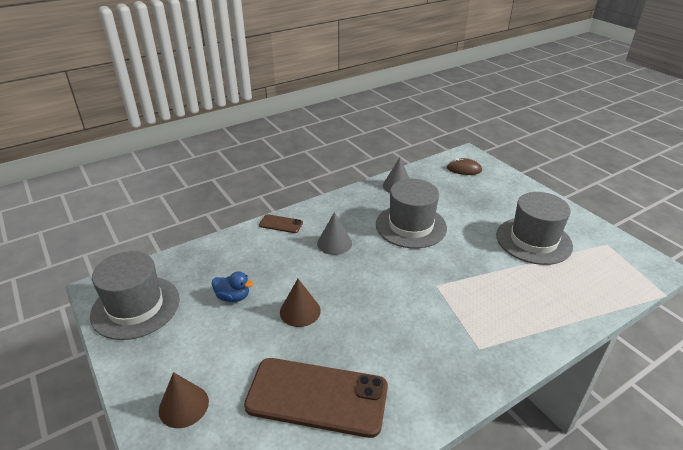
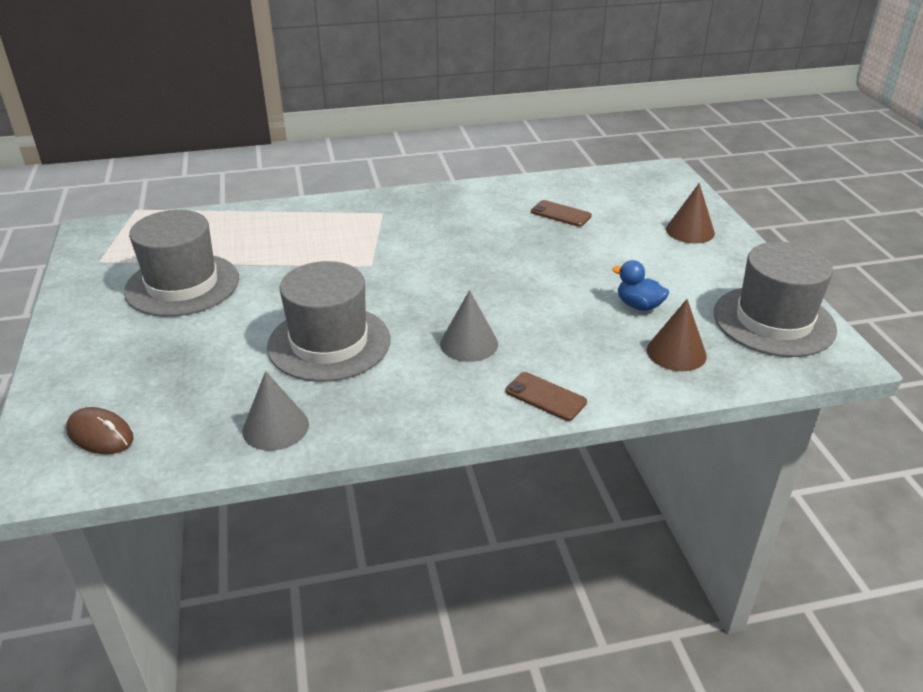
camera: 160 degrees left, 0 degrees up
brown phone [244,358,388,438] -> brown phone [531,200,592,227], size x0.44
brown cone [280,279,321,327] -> brown cone moved to [647,299,707,371]

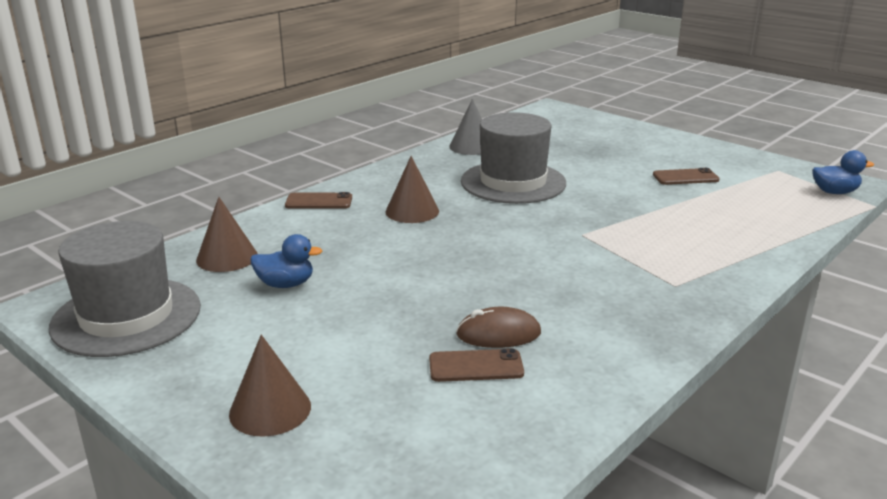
camera: 145 degrees right, 10 degrees down
brown mouse [66,407,134,454] -> brown mouse moved to [456,307,541,348]
grey hat [124,210,239,317] -> brown phone [653,168,720,185]
grey cone [440,290,498,362] -> brown cone [385,156,439,223]
none -> blue duck [812,150,874,194]

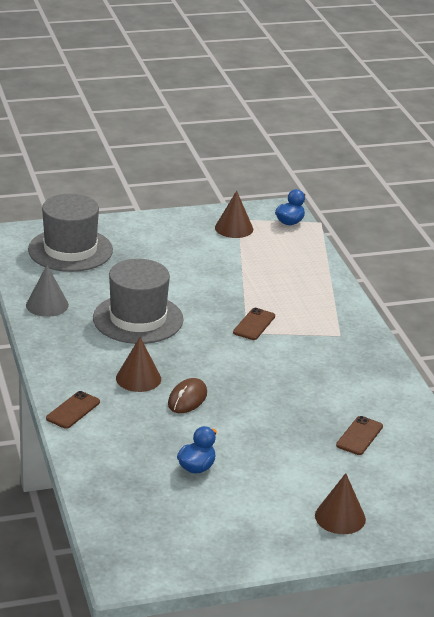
camera: 60 degrees left, 5 degrees up
grey hat [49,221,201,357] -> grey hat moved to [28,194,113,272]
brown cone [196,197,257,272] -> brown cone moved to [215,191,253,238]
brown mouse [456,307,541,348] -> brown mouse moved to [168,378,207,413]
brown phone [653,168,720,185] -> brown phone moved to [233,308,275,340]

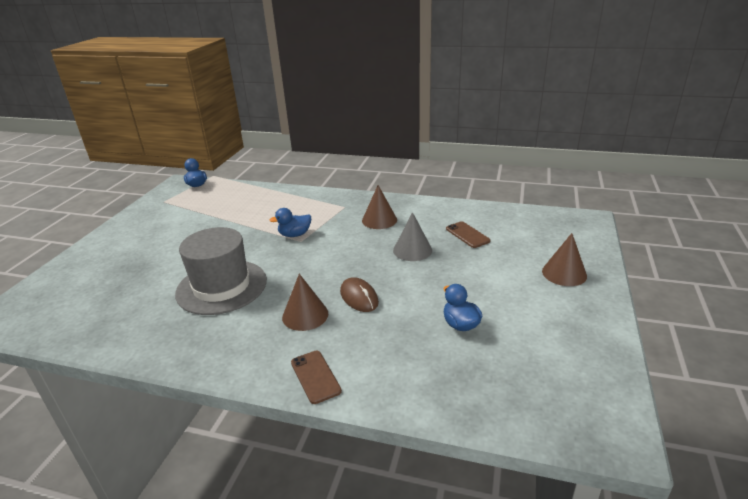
camera: 55 degrees left, 0 degrees up
grey cone [26,265,69,317] -> grey cone moved to [393,212,432,261]
grey hat [28,194,113,272] -> none
brown cone [215,191,253,238] -> brown cone moved to [362,185,397,229]
brown phone [233,308,275,340] -> blue duck [269,208,311,237]

